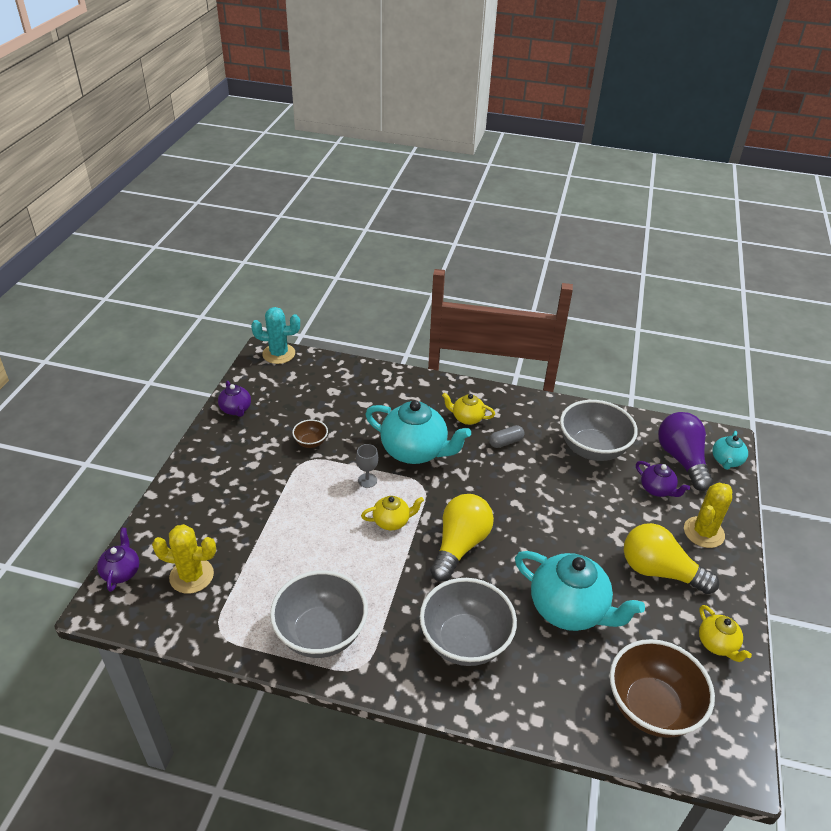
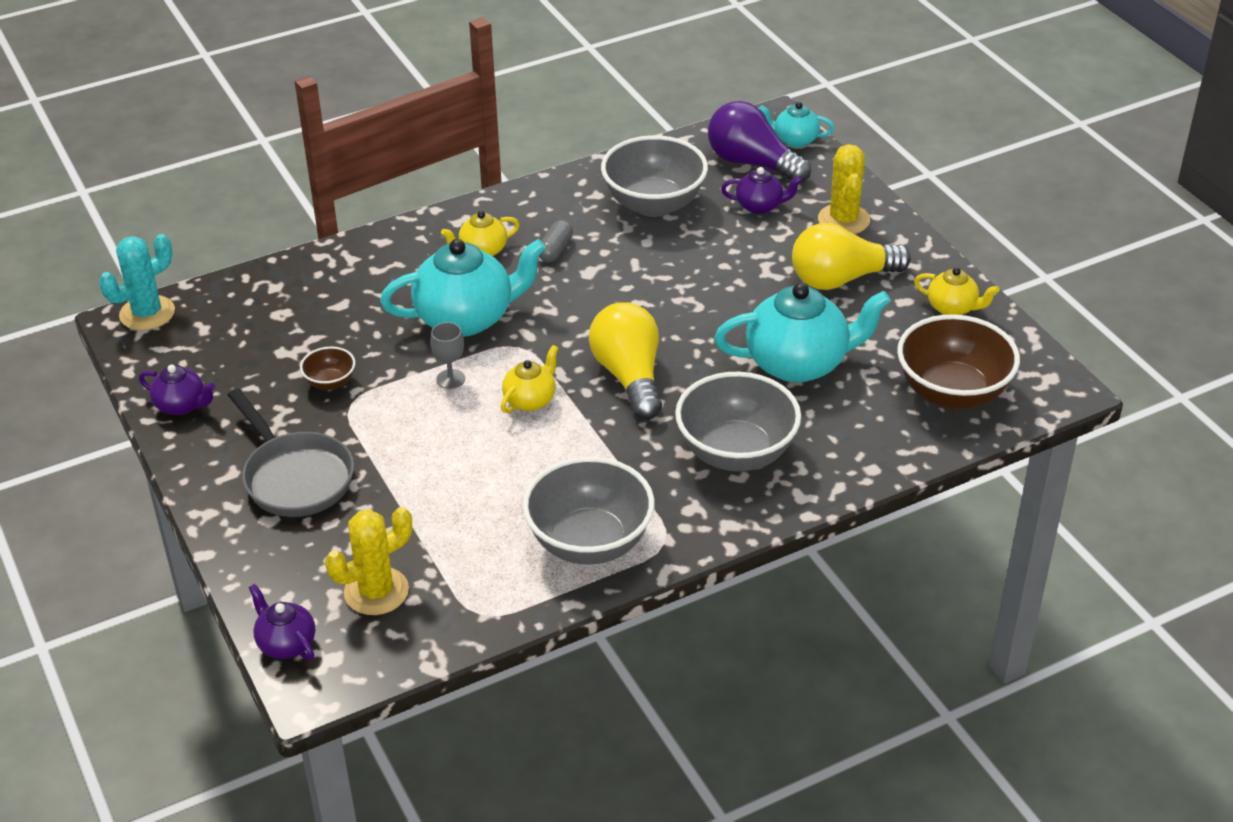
camera: 40 degrees left, 0 degrees up
turquoise teapot [712,431,748,470] -> turquoise teapot turned 120 degrees clockwise [759,102,834,148]
none -> grey pan [228,388,354,517]

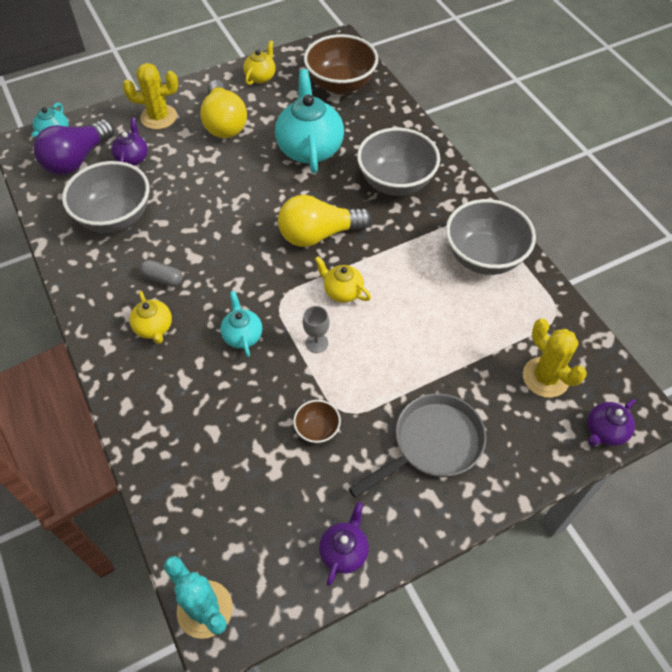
camera: 90 degrees left, 15 degrees up
turquoise teapot [380,239,546,337] -> turquoise teapot [220,291,262,357], size x0.51

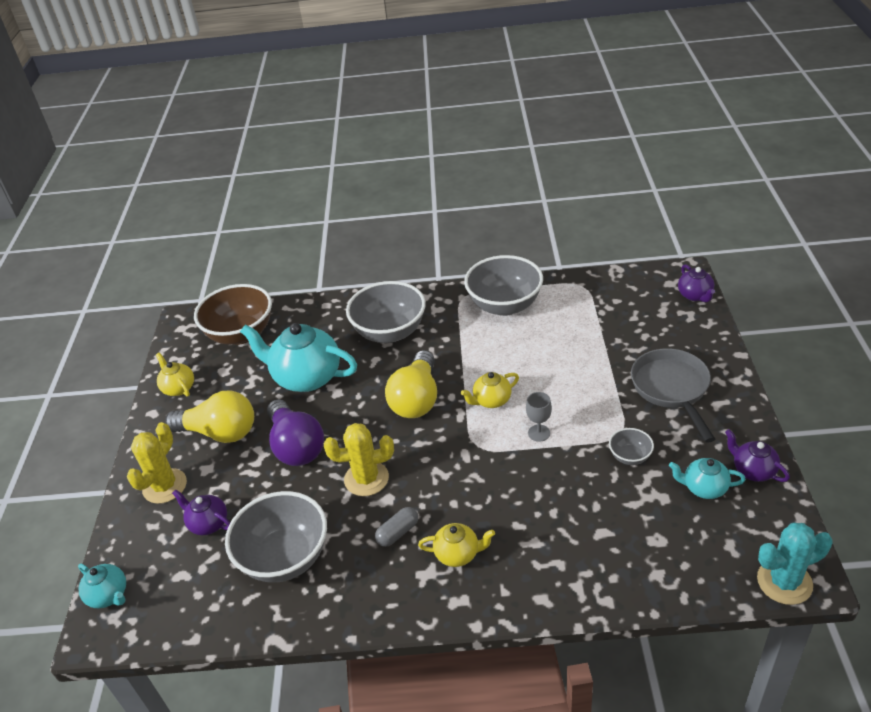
camera: 60 degrees left, 15 degrees down
purple light bulb [34,119,114,175] -> purple light bulb moved to [267,399,324,466]
turquoise teapot [220,291,262,357] -> turquoise teapot moved to [669,458,746,499]
brown bowl [293,400,341,444] -> grey bowl [609,428,654,465]
yellow cactus [523,319,587,398] -> yellow cactus moved to [324,423,394,496]

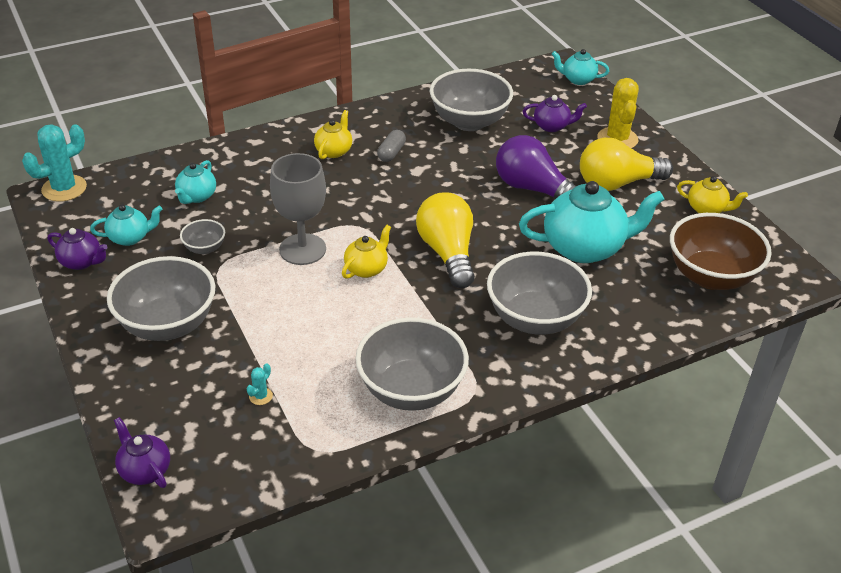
camera: 150 degrees right, 0 degrees up
yellow cactus [324,423,394,496] -> none
yellow teapot [418,523,495,567] -> yellow teapot turned 135 degrees clockwise [314,110,352,159]
grey goblet [526,392,552,442] -> grey goblet [270,153,326,265], size x1.99
grey pan [631,348,715,443] -> grey bowl [107,256,215,341]
none -> turquoise teapot [175,160,216,204]
none -> turquoise cactus [246,363,273,405]

